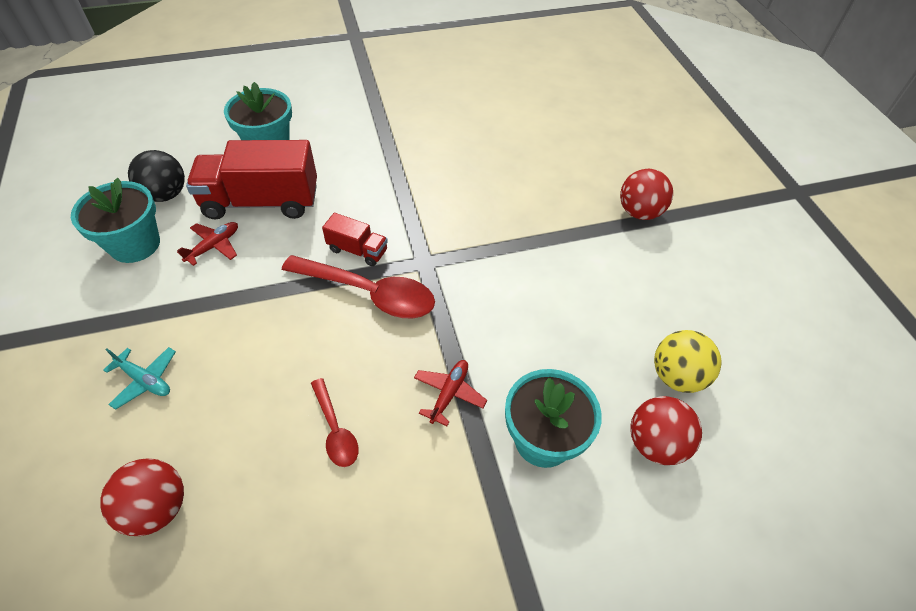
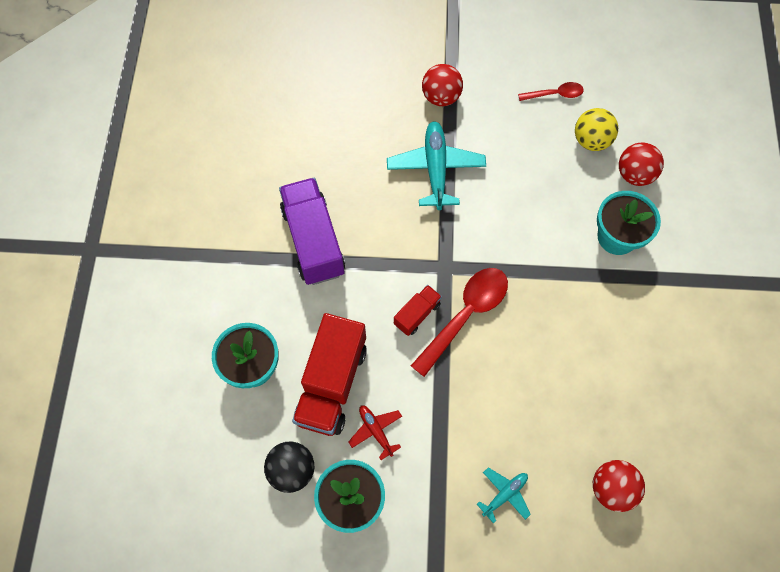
camera: 70 degrees left, 15 degrees up
red spoon [311,378,358,467] -> red spoon moved to [518,82,584,101]
red plane [414,360,487,426] -> none
none -> purple truck [279,178,345,285]
none -> turquoise plane [387,121,486,210]

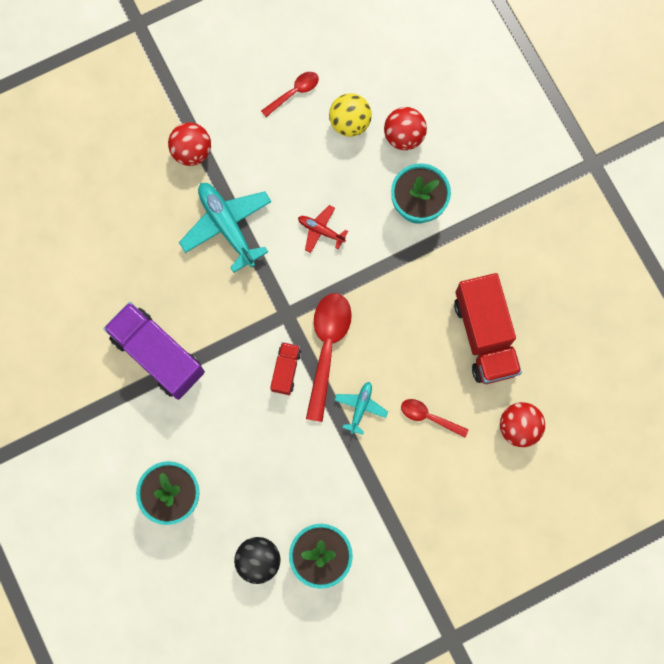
camera: 30 degrees left, 10 degrees up
red truck [292,313,367,436] -> red truck moved to [454,273,522,384]
red plane [348,405,402,460] -> red plane moved to [298,205,348,253]
turquoise plane [477,467,531,523] -> turquoise plane moved to [334,382,388,435]
none -> red spoon [401,399,469,438]

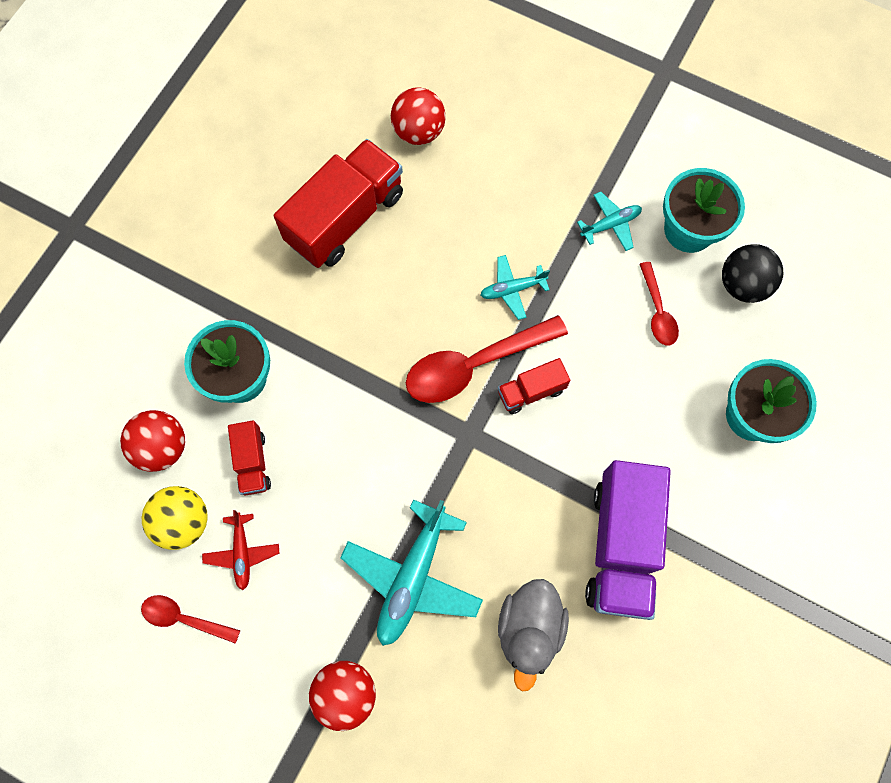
camera: 125 degrees left, 5 degrees down
red plane [298,205,348,253] -> red plane moved to [202,510,280,590]
red spoon [401,399,469,438] -> red spoon moved to [639,262,679,346]
none -> red truck [228,420,271,495]
none -> grey duck [498,579,569,691]
none -> turquoise plane [577,192,642,251]

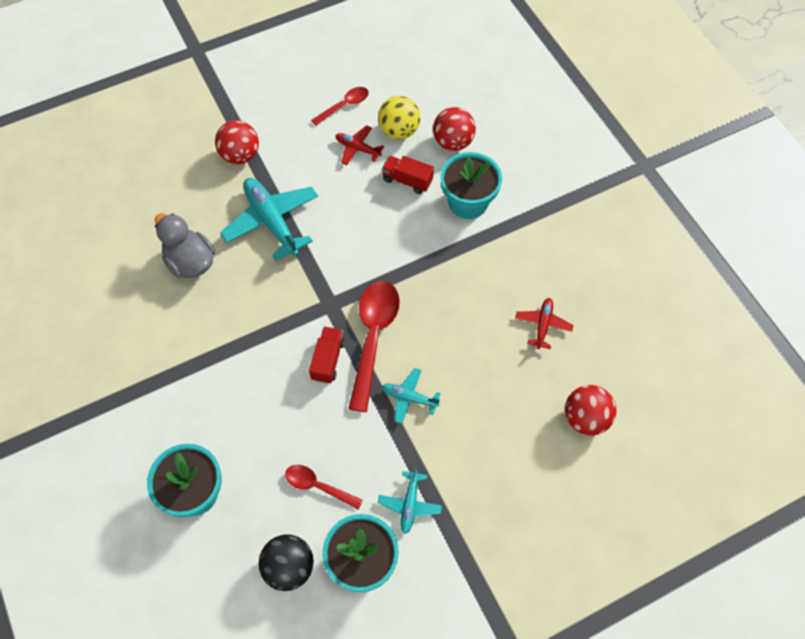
camera: 125 degrees right, 10 degrees down
red truck [274,139,403,268] -> red plane [515,298,574,349]
turquoise plane [480,255,550,320] -> turquoise plane turned 90 degrees counterclockwise [382,368,441,424]
purple truck [585,460,671,620] -> none

